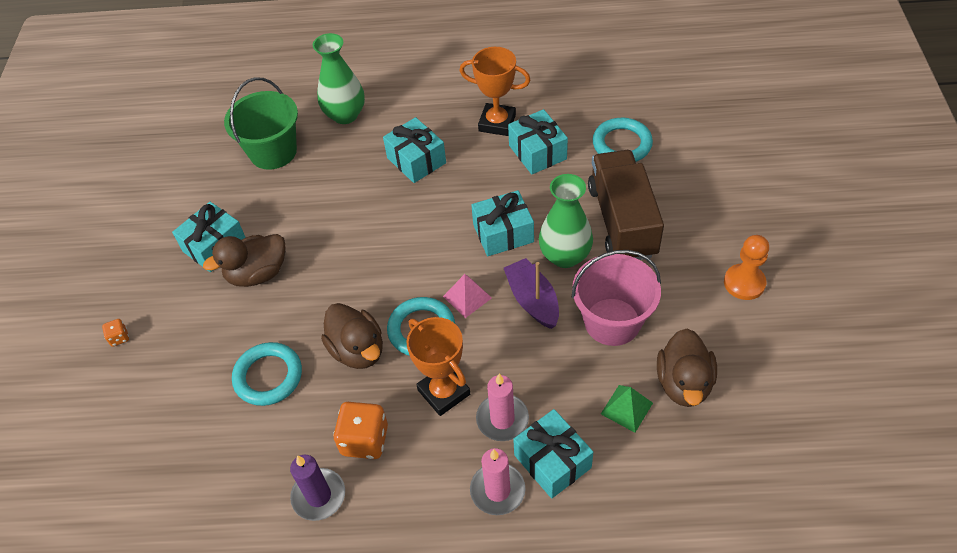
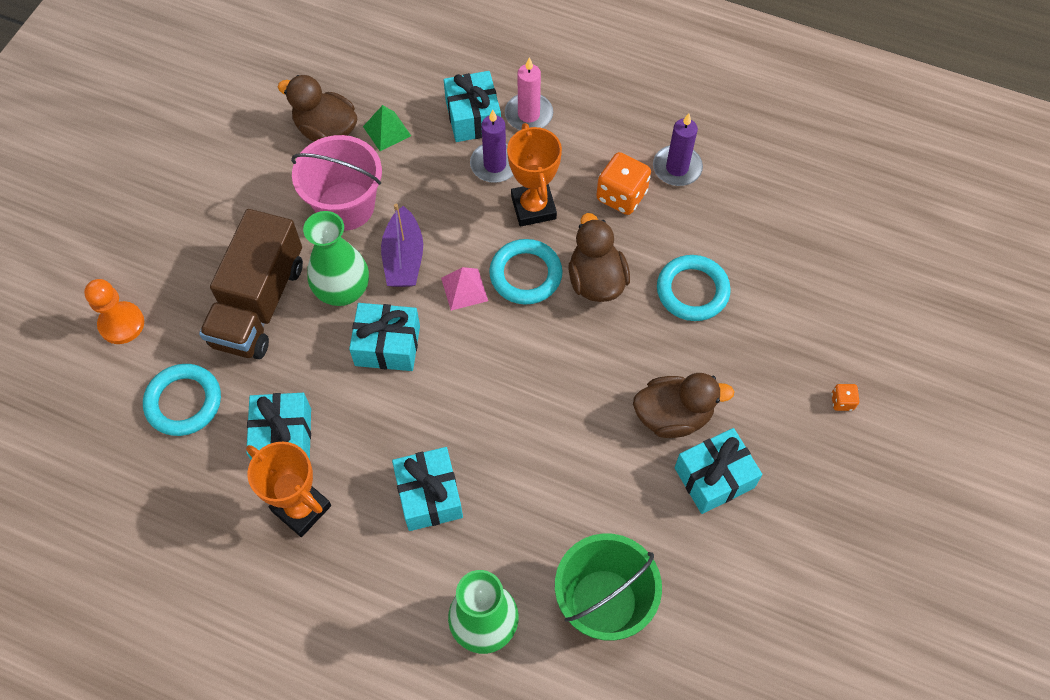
camera: 160 degrees left, 10 degrees up
pink candle [476,374,529,441] -> purple candle [470,110,513,183]
brown duck [657,329,717,407] -> brown duck turned 90 degrees counterclockwise [278,75,357,142]
orange pawn [724,235,769,300] -> orange pawn moved to [84,279,144,344]

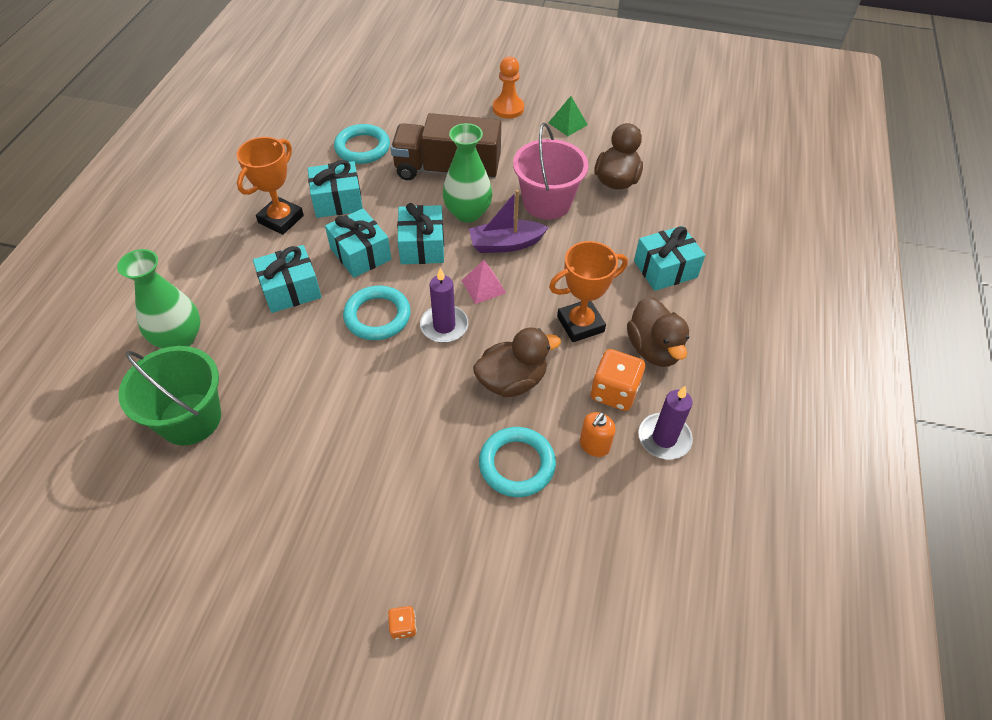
camera: 80 degrees right, 10 degrees down
orange pawn [84,279,144,344] -> orange pawn moved to [493,57,524,119]
green pyramid [363,105,411,151] -> green pyramid moved to [548,96,588,136]
purple candle [470,110,513,183] -> purple candle moved to [420,268,468,343]
turquoise ring [489,239,563,305] -> turquoise ring moved to [343,286,411,340]
pink candle [505,57,553,130] -> none
brown duck [633,373,735,438] -> brown duck moved to [627,296,689,367]
turquoise gift [674,428,763,514] -> turquoise gift moved to [325,209,391,278]
none -> orange soap dispenser [580,412,616,457]

